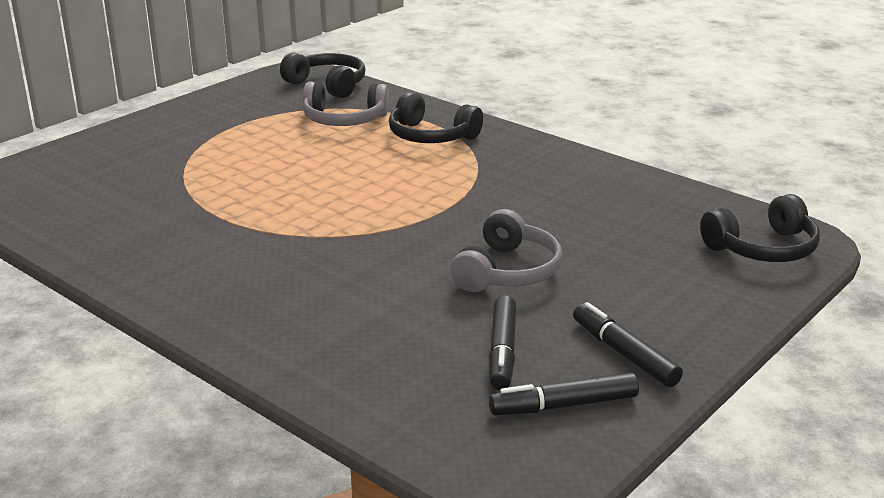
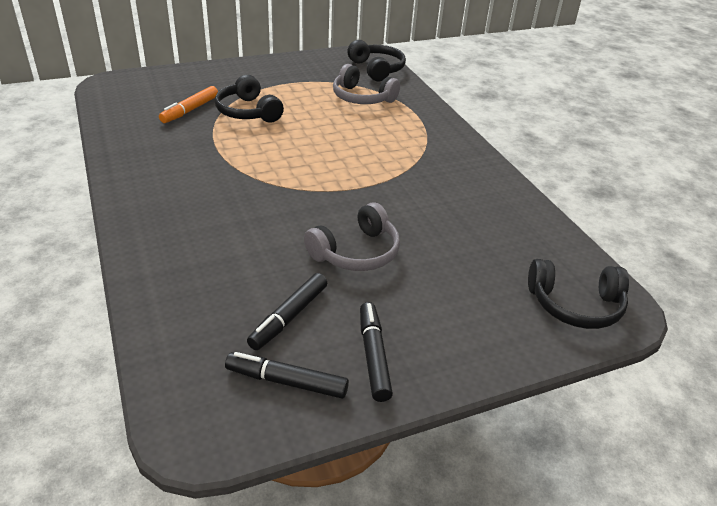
camera: 25 degrees right, 10 degrees up
black headphones [389,92,483,143] -> black headphones moved to [215,75,284,123]
none -> orange marker [159,86,218,123]

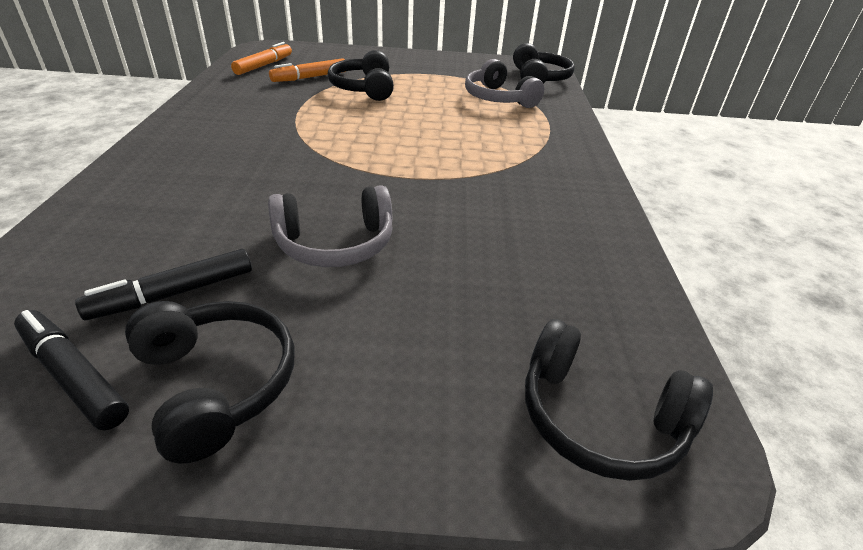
camera: 25 degrees right, 0 degrees up
black marker [360,302,393,402] -> black headphones [125,301,295,464]
none -> orange marker [231,42,292,75]

